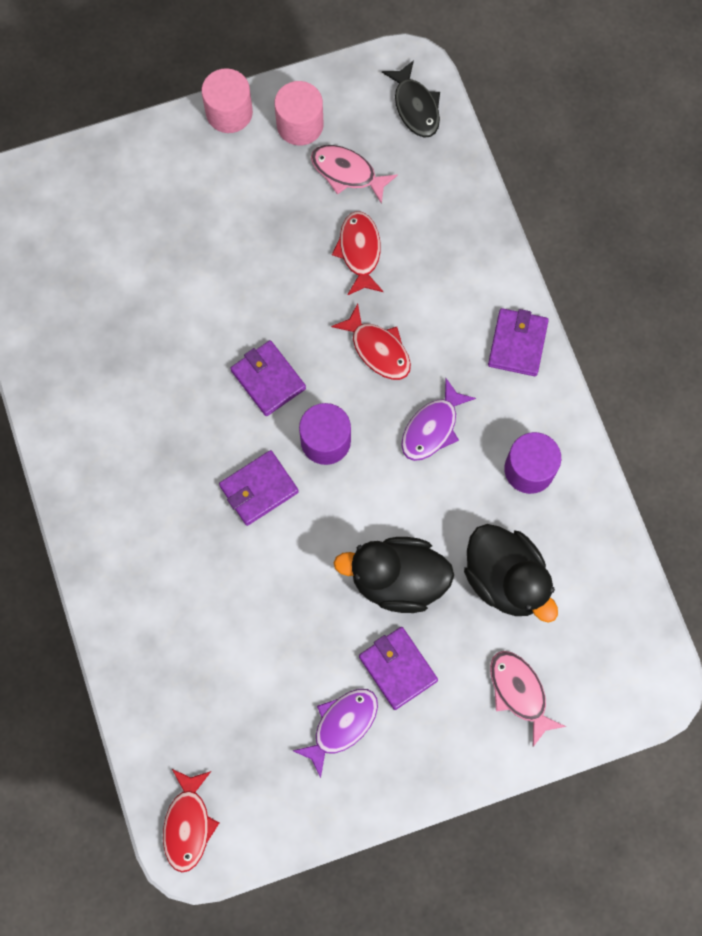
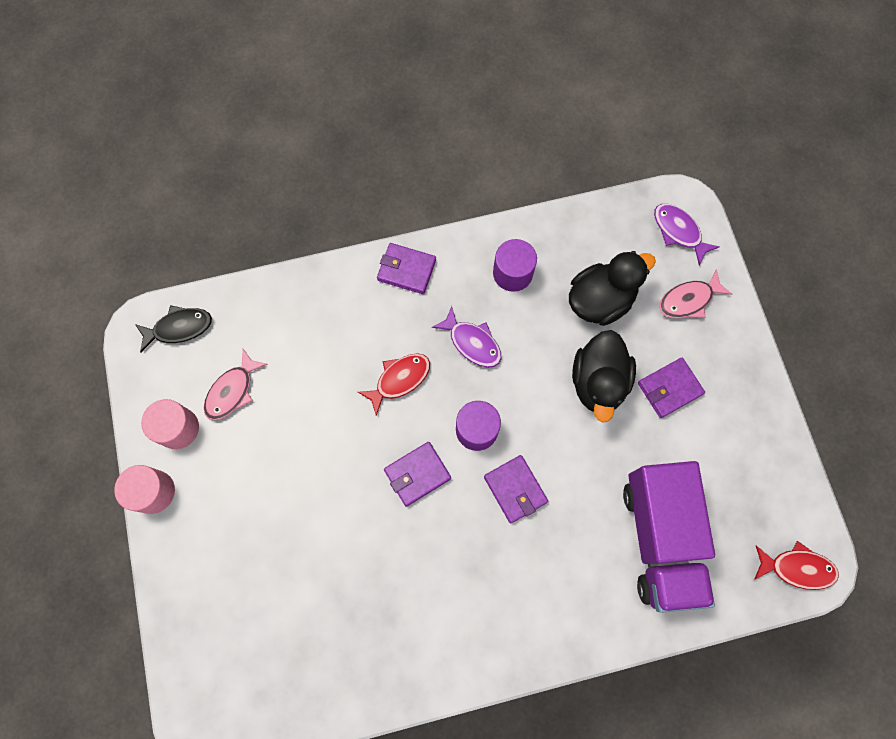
camera: 85 degrees left, 0 degrees up
purple fish [293,689,378,778] -> purple fish moved to [654,204,720,265]
red fish [332,211,383,296] -> none
none -> purple truck [623,461,715,613]

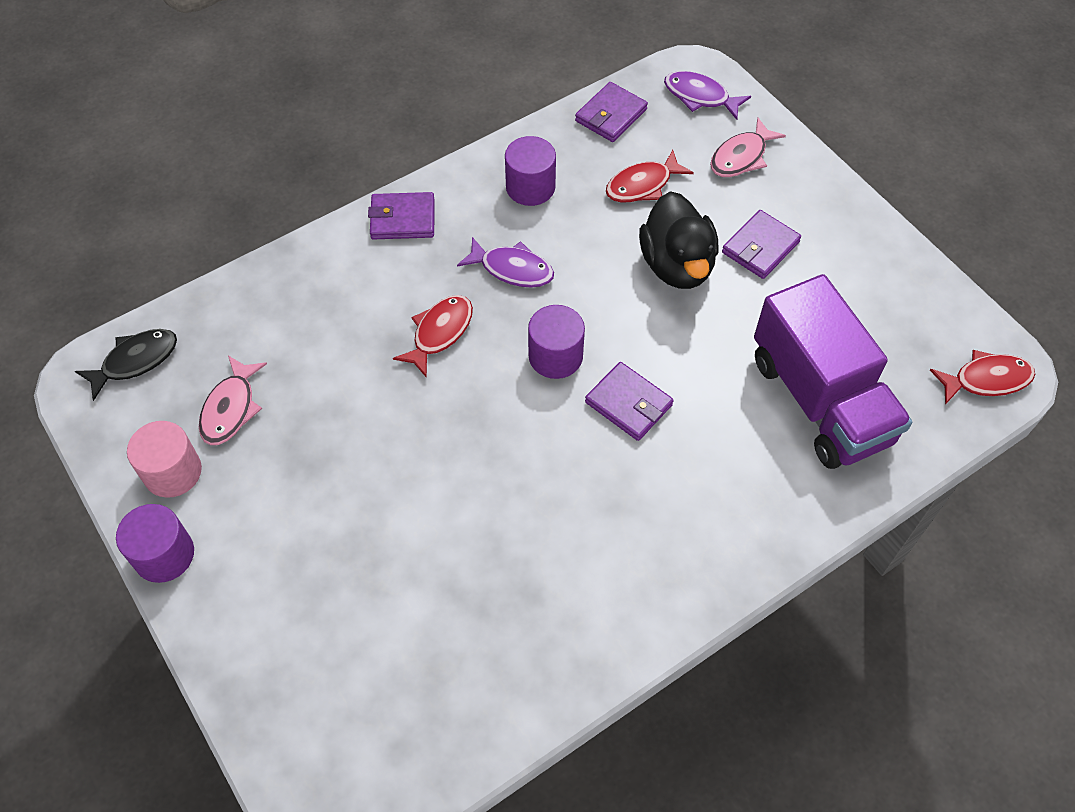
camera: 20 degrees left, 15 degrees down
pink cylinder [114,465,175,514] -> purple cylinder [116,504,194,583]
purple wallet [384,442,451,507] -> purple wallet moved to [575,82,648,142]
black duck [569,251,656,326] -> red fish [606,150,694,202]

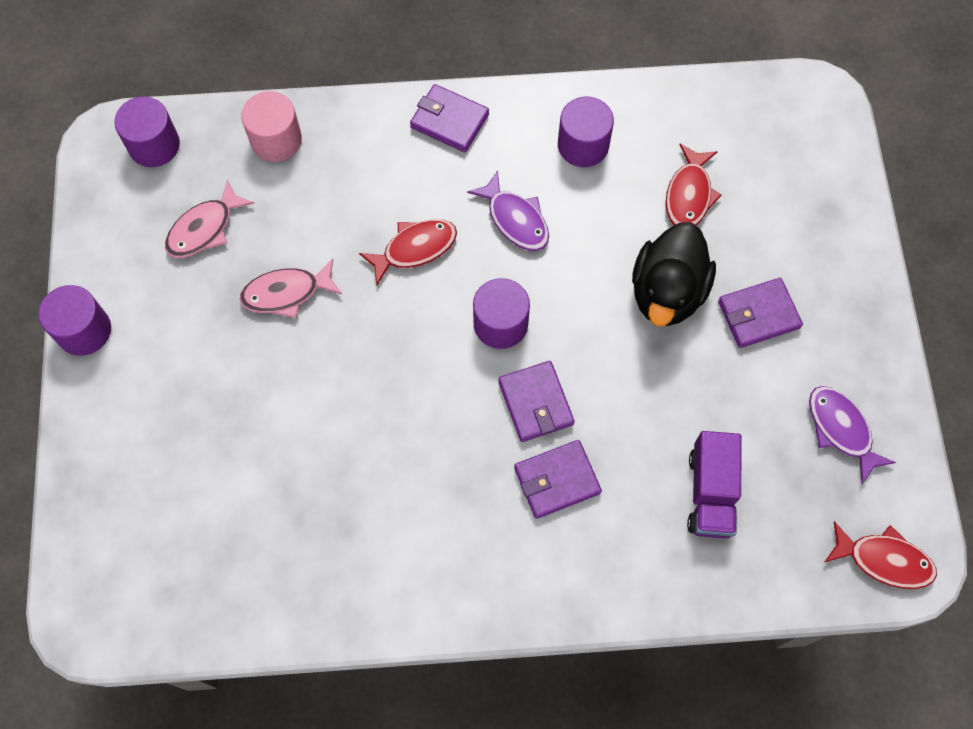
camera: 30 degrees right, 10 degrees up
black fish [75,329,177,401] -> purple cylinder [114,97,180,167]
pink cylinder [127,421,202,498] -> pink cylinder moved to [241,91,302,162]
purple wallet [575,82,648,142] -> purple wallet moved to [514,440,602,519]
red fish [606,150,694,202] -> red fish turned 75 degrees counterclockwise [666,144,722,226]
purple fish [664,71,751,120] -> purple fish moved to [809,386,896,484]
pink fish [710,118,786,177] -> pink fish moved to [240,259,342,318]
purple truck [754,274,912,469] -> purple truck [687,431,742,539], size x0.56

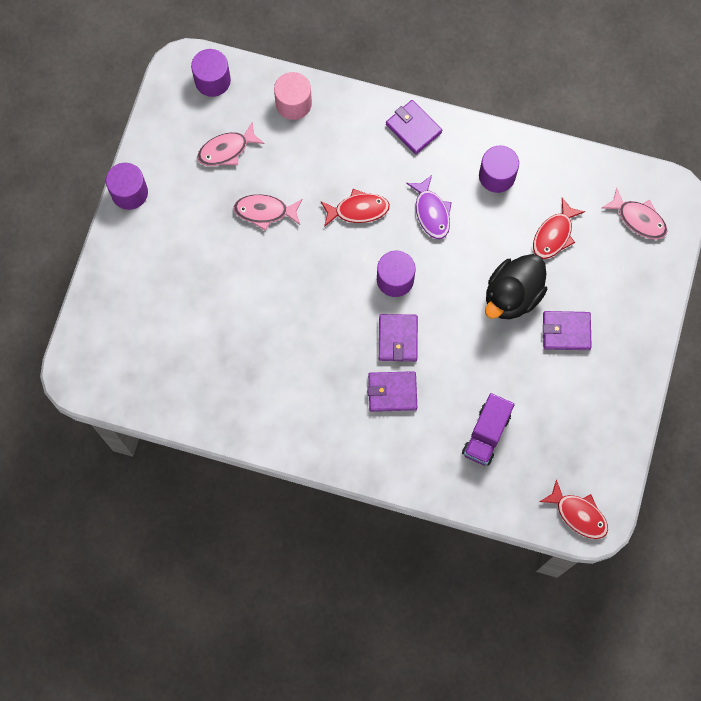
camera: 20 degrees right, 5 degrees up
purple fish [809,386,896,484] -> none
none -> pink fish [602,188,667,240]

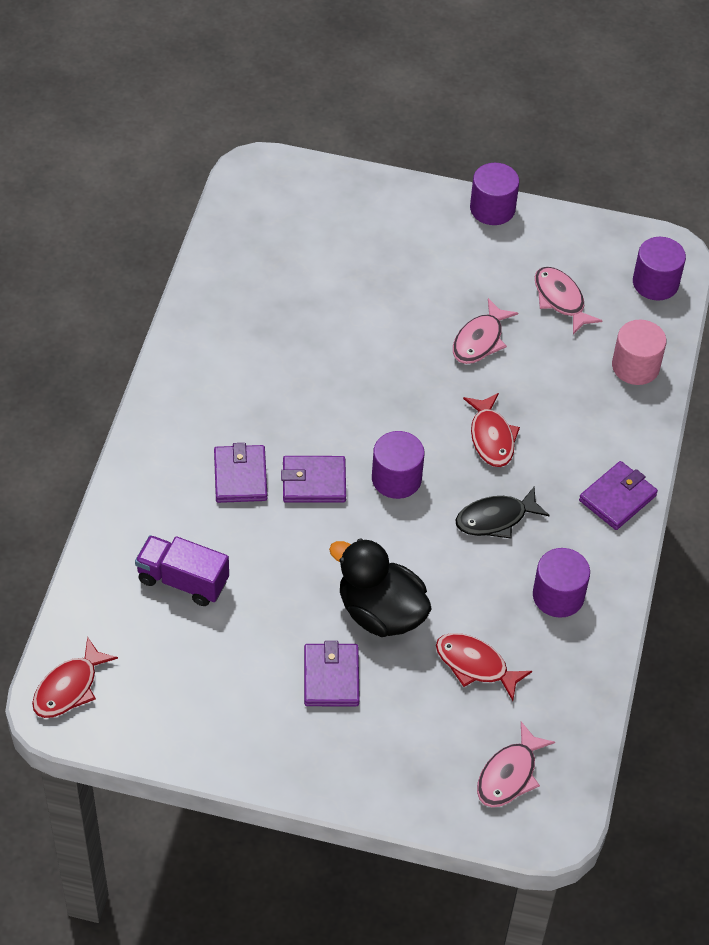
camera: 85 degrees right, 20 degrees down
pink fish [234,194,302,231] -> pink fish turned 150 degrees counterclockwise [453,298,518,364]
purple fish [406,175,452,239] -> black fish [455,487,550,538]

